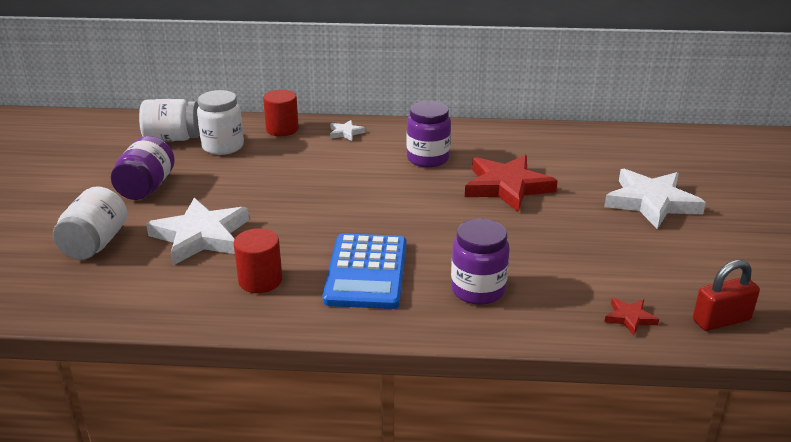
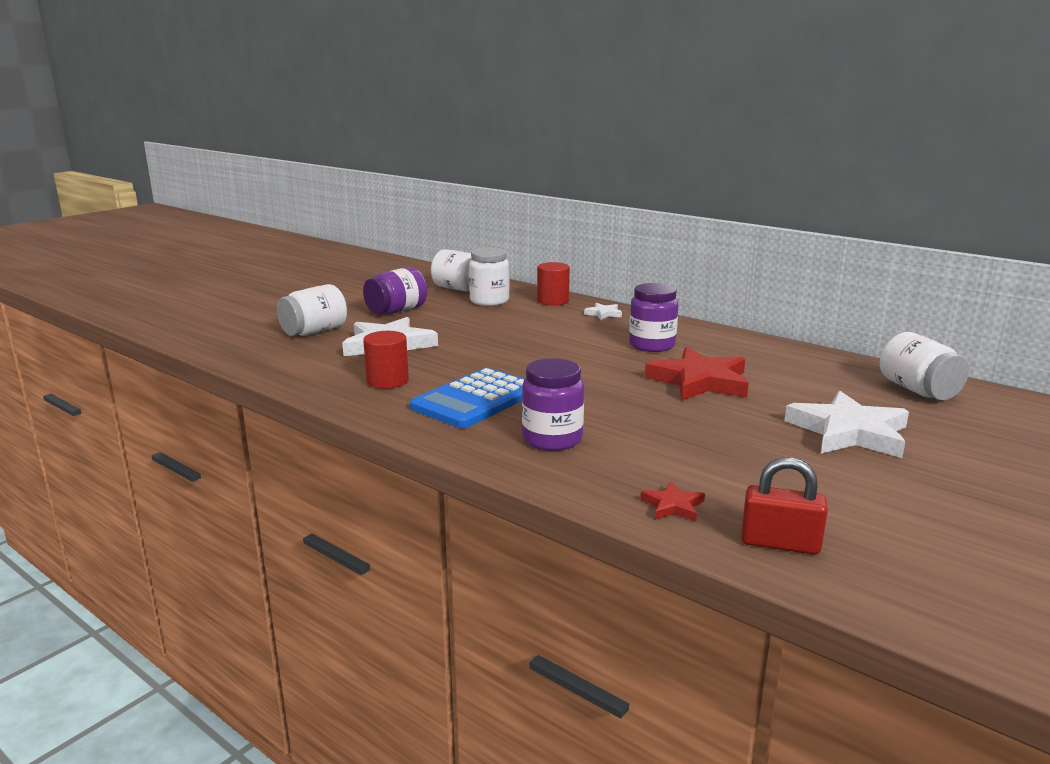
camera: 35 degrees right, 10 degrees down
none -> white jar [880,332,969,400]

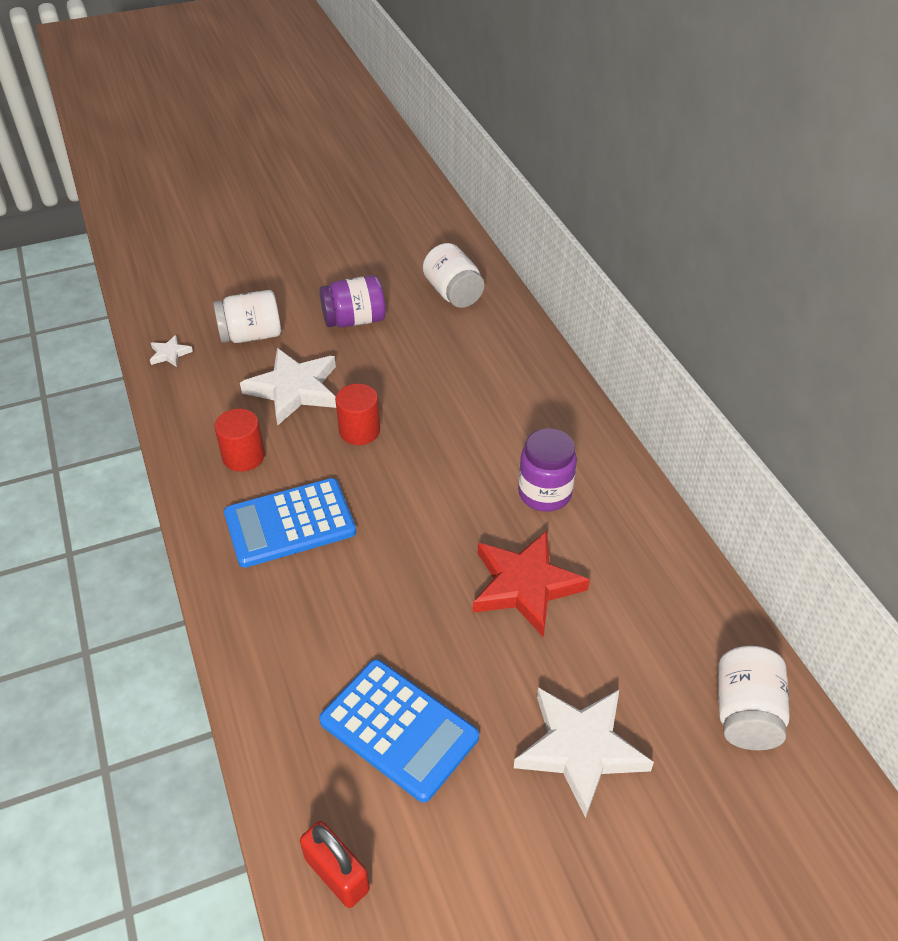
camera: 30 degrees right, 25 degrees up
white jar [469,247,510,306] -> none
purple jar [522,358,584,451] -> none
red cylinder [537,262,570,305] -> red cylinder moved to [335,384,380,445]
white star [584,303,622,320] -> white star moved to [150,335,193,367]
red star [640,481,705,521] -> none
none -> blue calculator [319,659,479,802]

